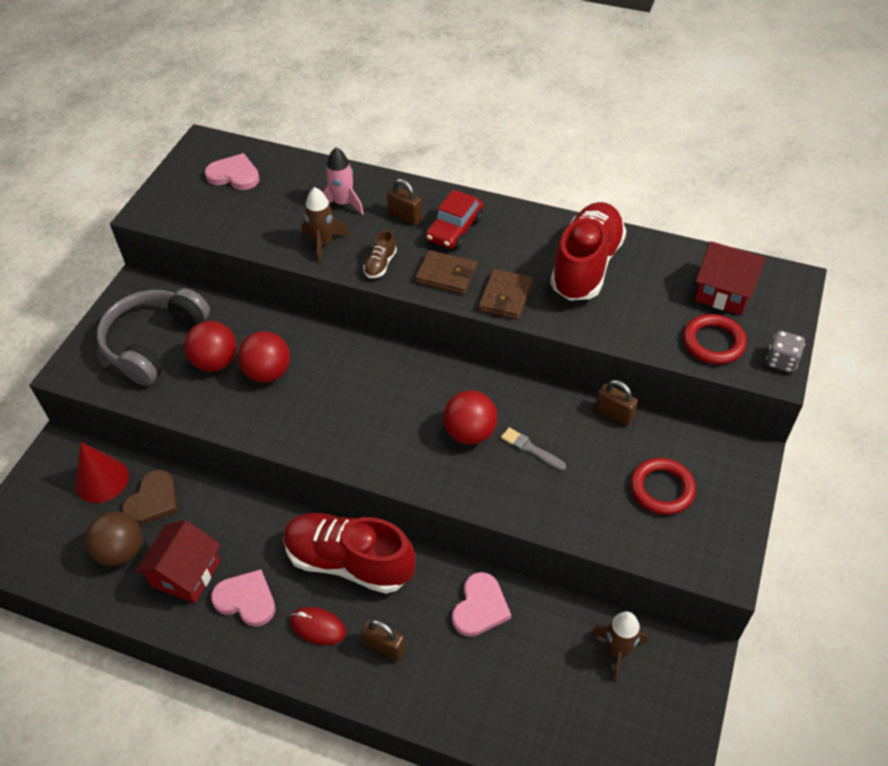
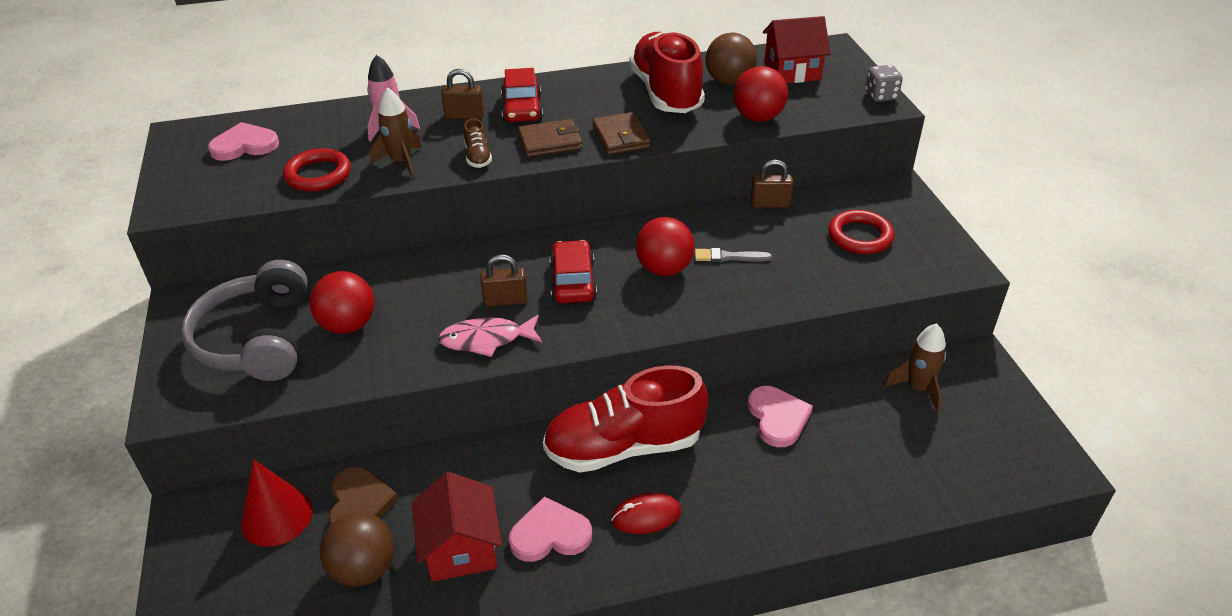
camera: 35 degrees left, 10 degrees down
red ball [238,331,290,383] -> red ball moved to [734,66,788,122]
brown padlock [361,619,406,661] -> brown padlock moved to [480,254,528,307]
red ring [683,314,747,364] -> red ring moved to [283,148,351,192]
none -> pink fish [438,315,542,357]
none -> red car [550,240,597,303]
none -> brown ball [706,33,757,85]

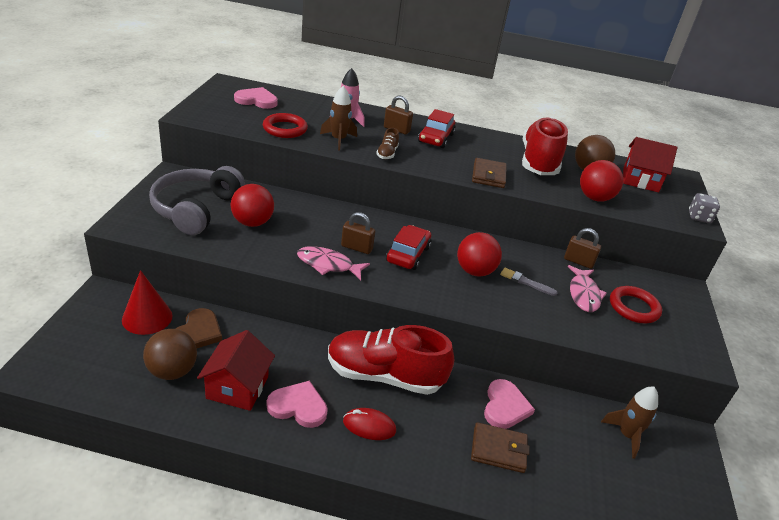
camera: 20 degrees right, 5 degrees down
brown wallet [518,119,582,157] -> brown wallet moved to [471,422,530,473]
none -> pink fish [568,265,607,312]

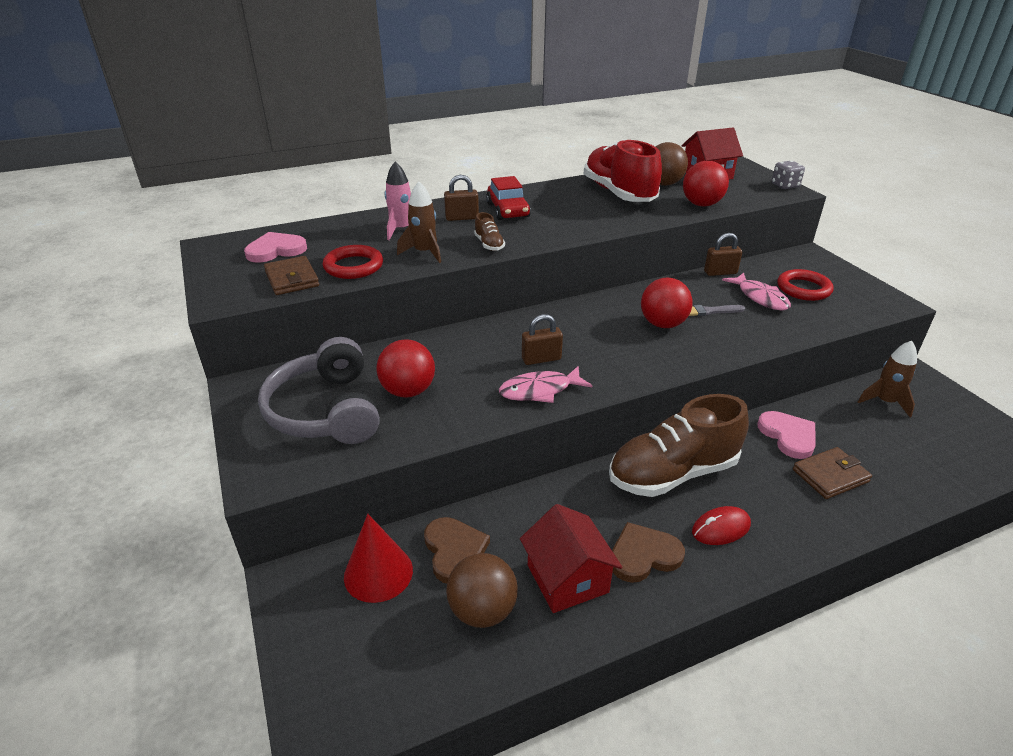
camera: 30 degrees left, 0 degrees up
pink heart [266,381,328,428] -> brown heart [612,522,685,583]
red shoe [328,325,454,395] -> brown shoe [609,394,749,497]
red car [386,225,432,270] -> none
brown wallet [472,158,507,188] -> brown wallet moved to [264,256,319,295]

